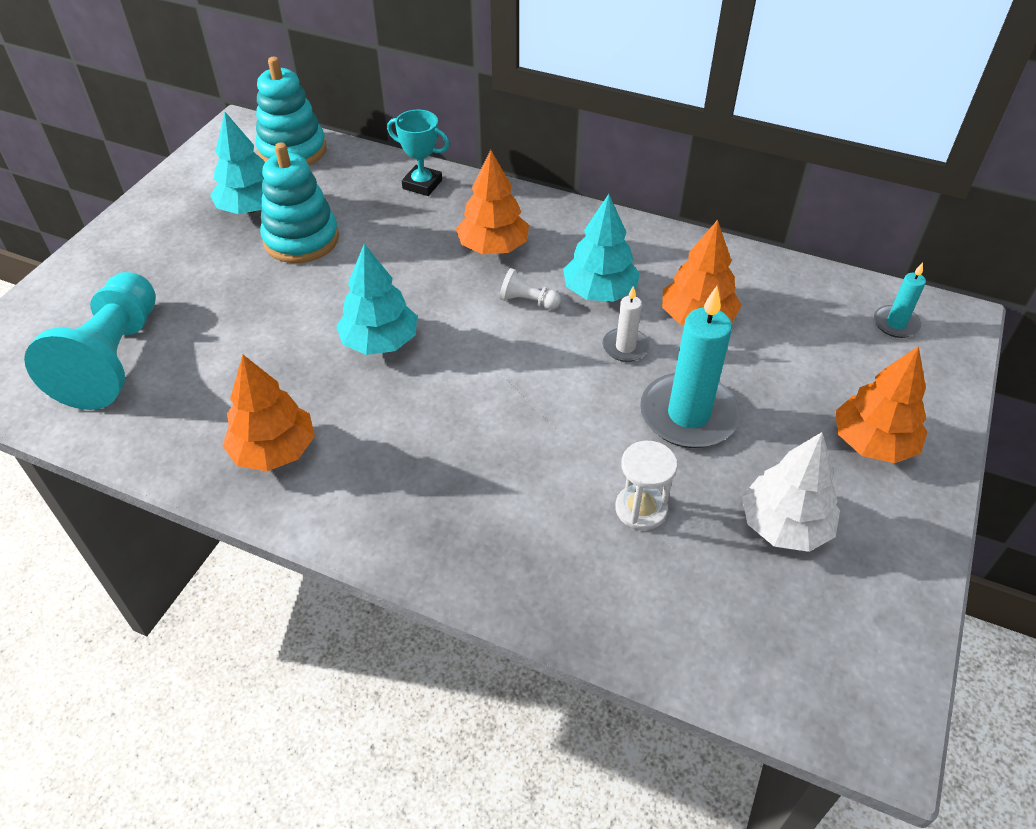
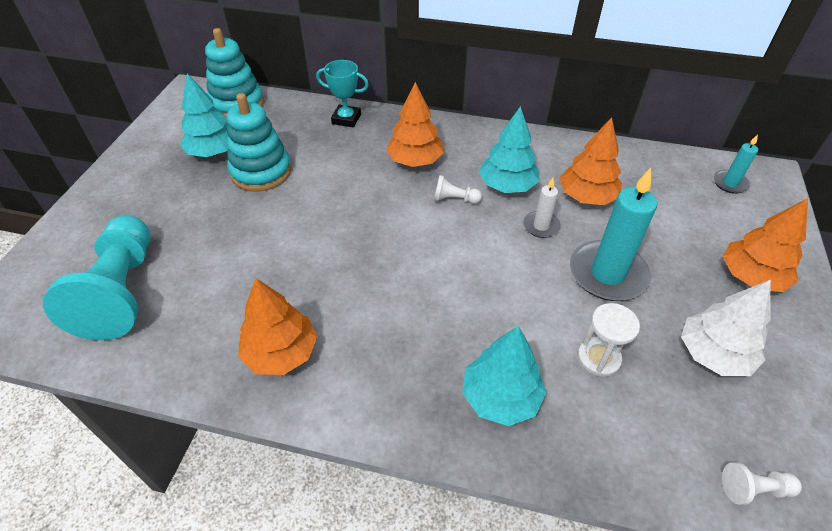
camera: 10 degrees left, 0 degrees up
turquoise tree [336,244,417,355] -> turquoise tree moved to [463,326,547,426]
none -> white pawn [722,462,802,505]

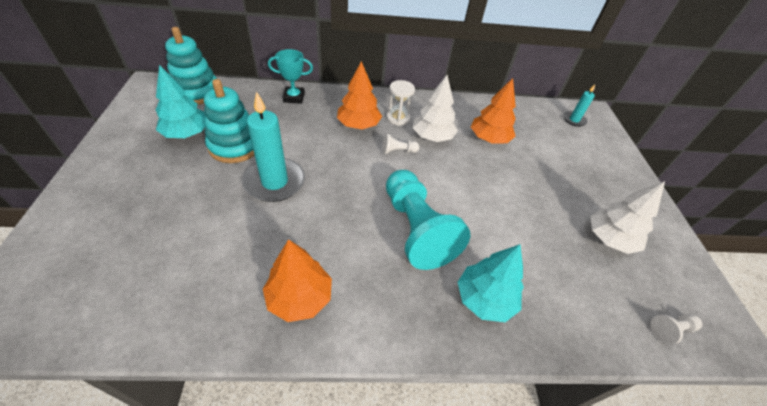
camera: 20 degrees left, 0 degrees up
turquoise pawn [43,216,150,341] -> turquoise pawn moved to [386,170,470,270]
turquoise tree [479,106,539,193] -> white tree [413,75,458,142]
white candle [523,178,561,238] -> none
turquoise candle [570,168,657,301] -> turquoise candle moved to [242,91,305,202]
white hourglass [577,303,640,377] -> white hourglass moved to [386,80,415,126]
orange tree [723,198,808,292] -> none

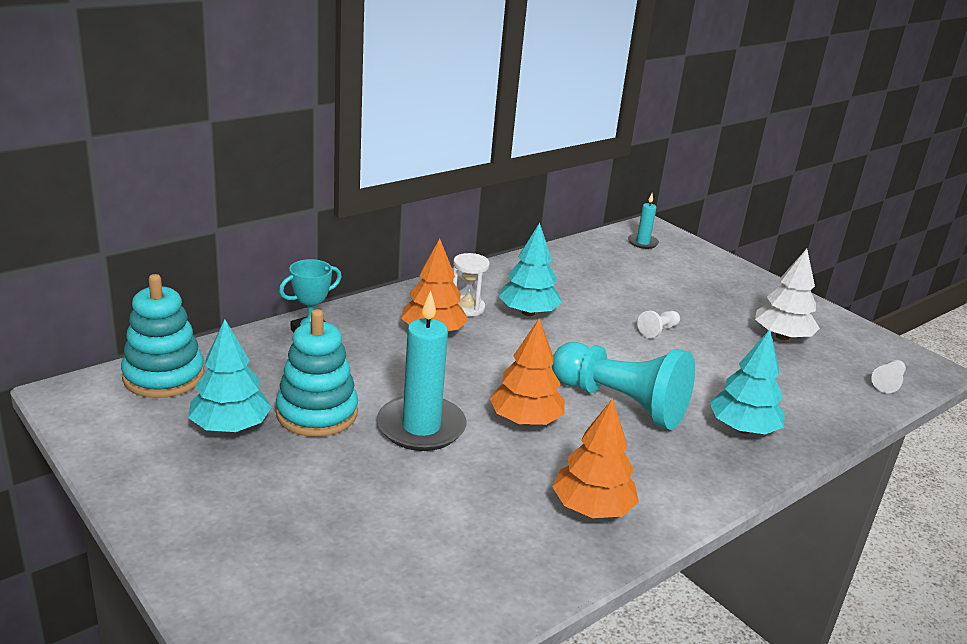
camera: 35 degrees left, 20 degrees down
white pawn [382,134,420,154] -> white pawn moved to [637,310,680,338]
white tree [413,75,458,142] -> turquoise tree [498,223,562,316]
orange tree [471,78,516,144] -> orange tree moved to [490,319,565,425]

